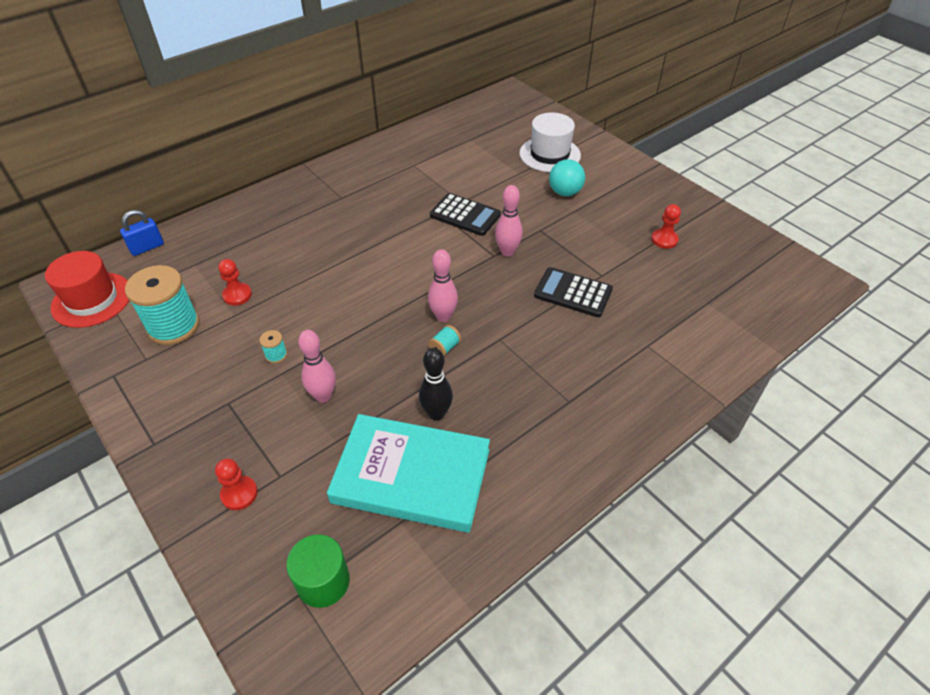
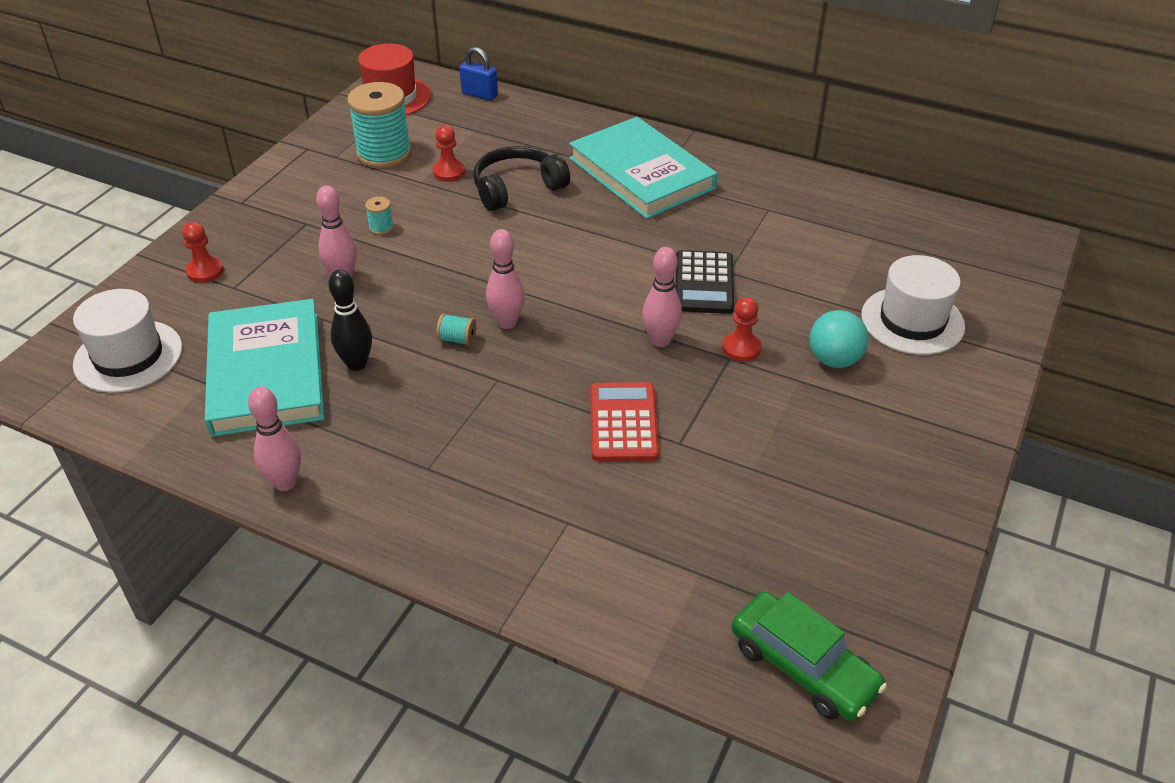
camera: 65 degrees right, 5 degrees down
green cylinder [286,534,350,608] -> white hat [73,289,182,393]
black calculator [534,267,613,317] -> red calculator [590,382,659,461]
red pawn [651,204,681,249] -> red pawn moved to [722,297,761,362]
none -> pink bowling pin [248,387,301,491]
none -> black headphones [473,146,570,211]
none -> turquoise book [569,117,717,219]
none -> green car [731,592,887,721]

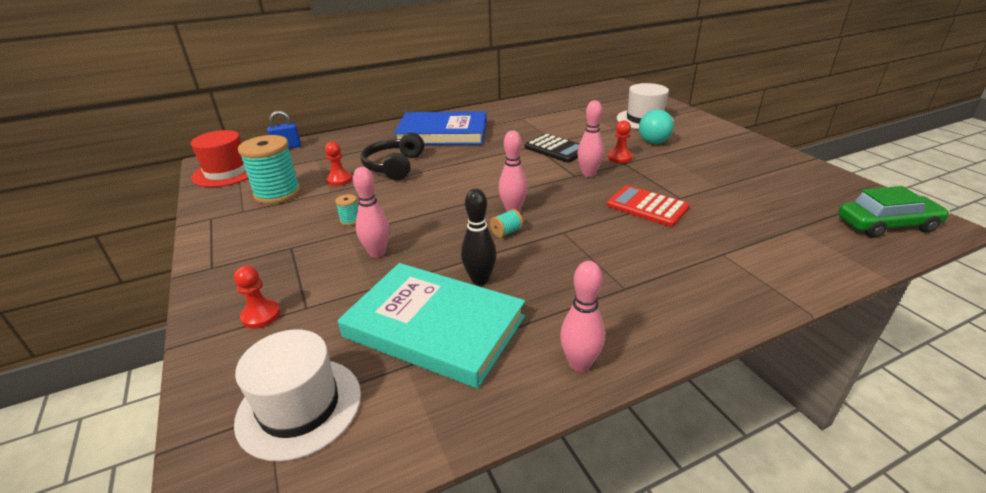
camera: 50 degrees left, 10 degrees down
turquoise book [569,117,717,219] -> blue book [394,111,487,145]

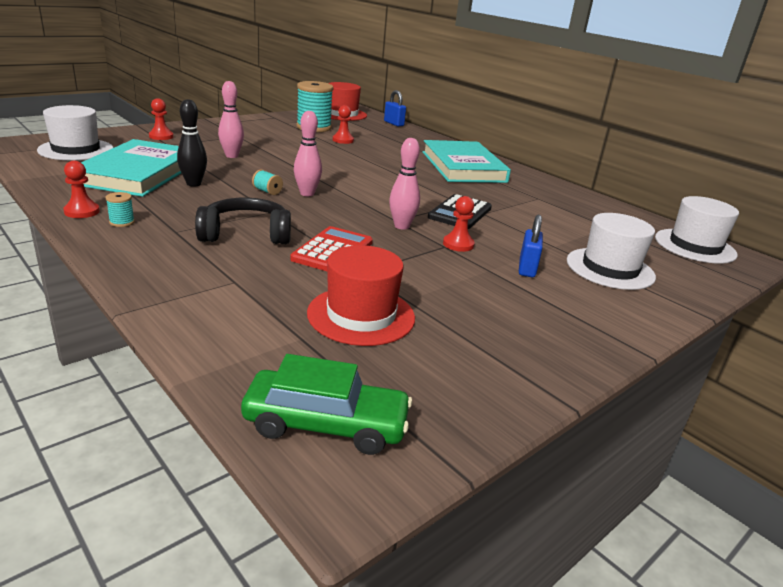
camera: 70 degrees right, 5 degrees down
turquoise spool [335,194,358,226] -> turquoise spool moved to [106,192,135,227]
black headphones [361,132,424,181] -> black headphones moved to [195,198,291,244]
blue book [394,111,487,145] -> turquoise book [422,140,511,183]
pink bowling pin [560,261,605,372] -> red pawn [63,161,100,218]
turquoise ball [639,110,674,144] -> blue padlock [519,215,543,277]
green car [838,186,950,238] -> green car turned 60 degrees counterclockwise [241,354,412,455]
none -> red hat [307,245,415,346]
none -> white hat [655,196,739,264]

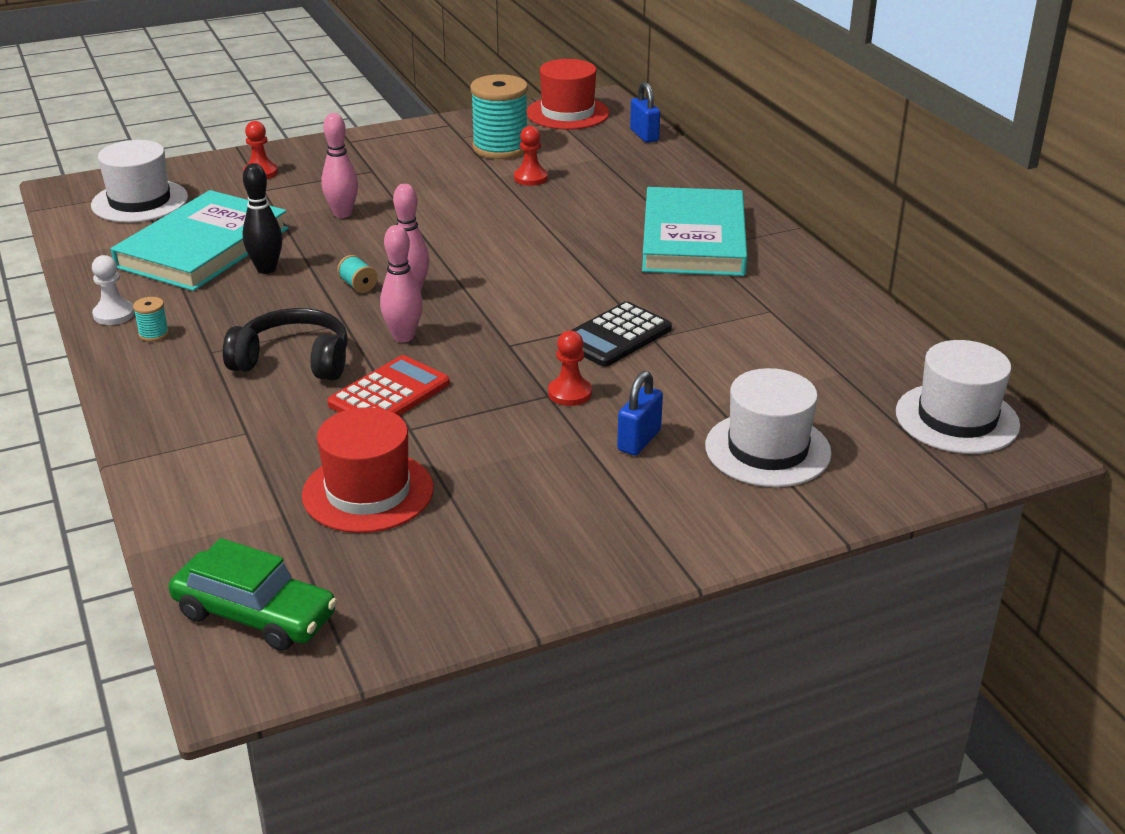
camera: 20 degrees right, 5 degrees up
red pawn [63,161,100,218] -> white pawn [92,255,135,325]
pink bowling pin [389,138,420,230] -> pink bowling pin moved to [380,225,423,343]

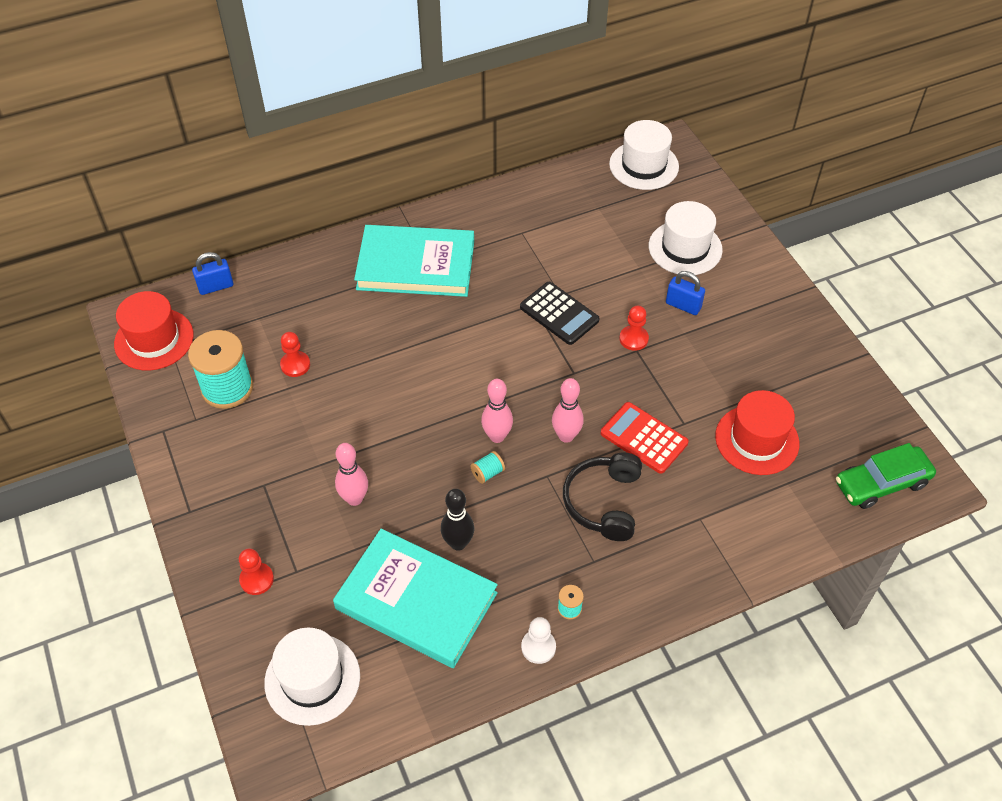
camera: 90 degrees left, 20 degrees up
green car [169,538,337,651] -> green car turned 135 degrees counterclockwise [836,443,936,509]

